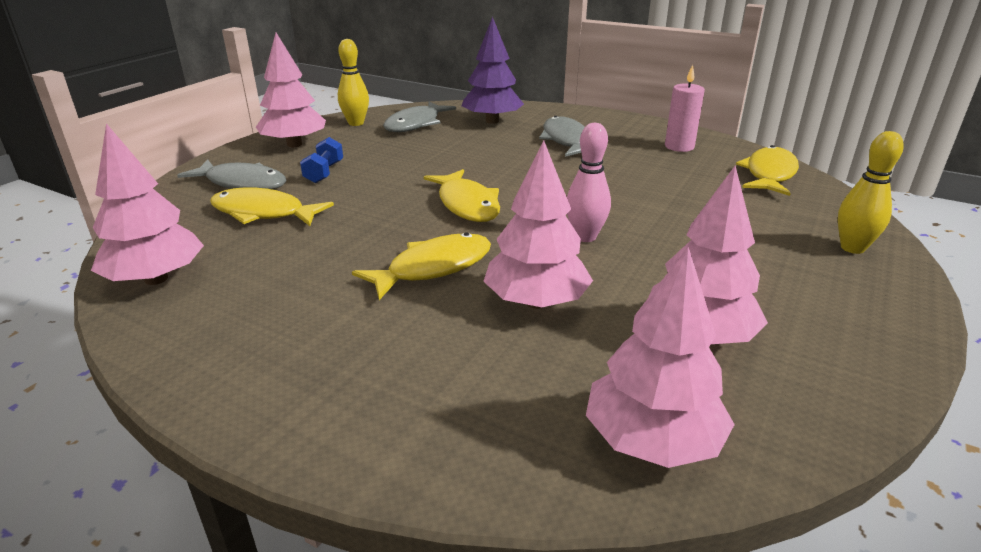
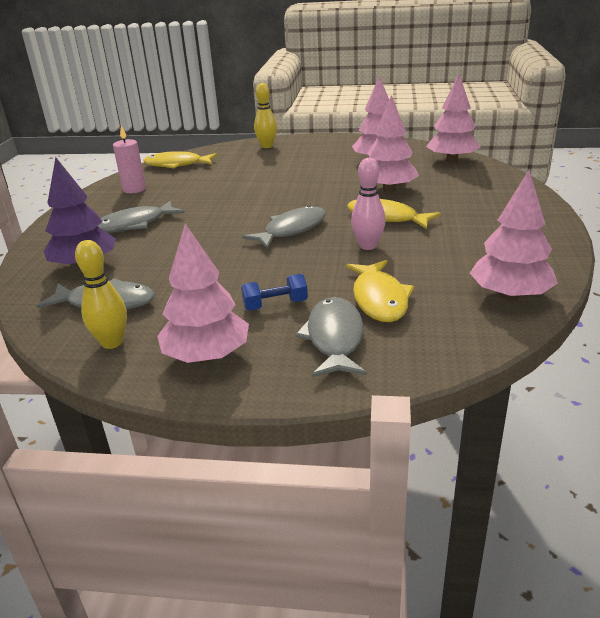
camera: 110 degrees left, 0 degrees up
yellow fish [424,169,500,222] -> grey fish [242,205,326,249]
pink bowling pin [567,123,611,242] -> pink bowling pin moved to [351,158,386,250]

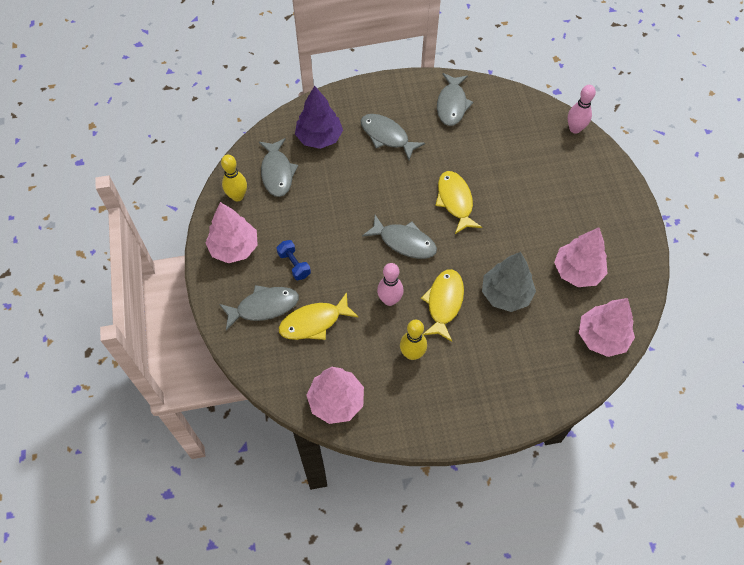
camera: 70 degrees right, 30 degrees up
pink candle [113,126,146,193] -> grey fish [437,73,473,126]
yellow fish [143,151,217,168] -> yellow fish moved to [435,171,482,234]
yellow bowling pin [254,83,277,148] -> yellow bowling pin moved to [400,320,427,360]
pink tree [367,95,420,192] -> grey tree [482,252,536,312]
none -> pink bowling pin [568,85,596,134]

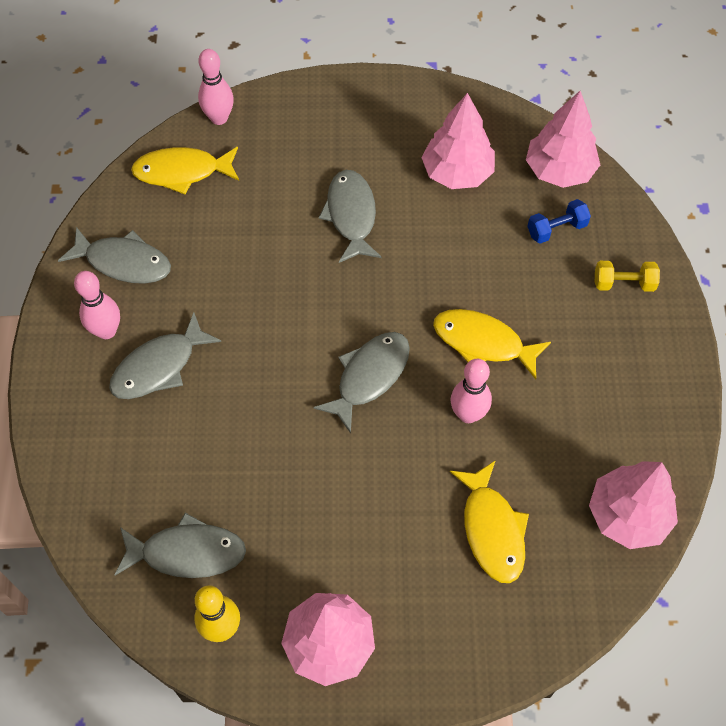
camera: 80 degrees left, 0 degrees up
grey fish [219,285,299,330] -> grey fish moved to [319,170,382,263]
blue dumbbell [276,240,311,280] -> blue dumbbell moved to [527,199,591,244]
purple tree [295,86,343,149] -> none
yellow bowling pin [400,320,427,360] -> none
yellow fish [435,171,482,234] -> yellow fish moved to [131,147,239,194]
grey tree [482,252,536,312] -> none
none -> pink bowling pin [74,271,120,339]
none -> yellow dumbbell [595,261,660,292]

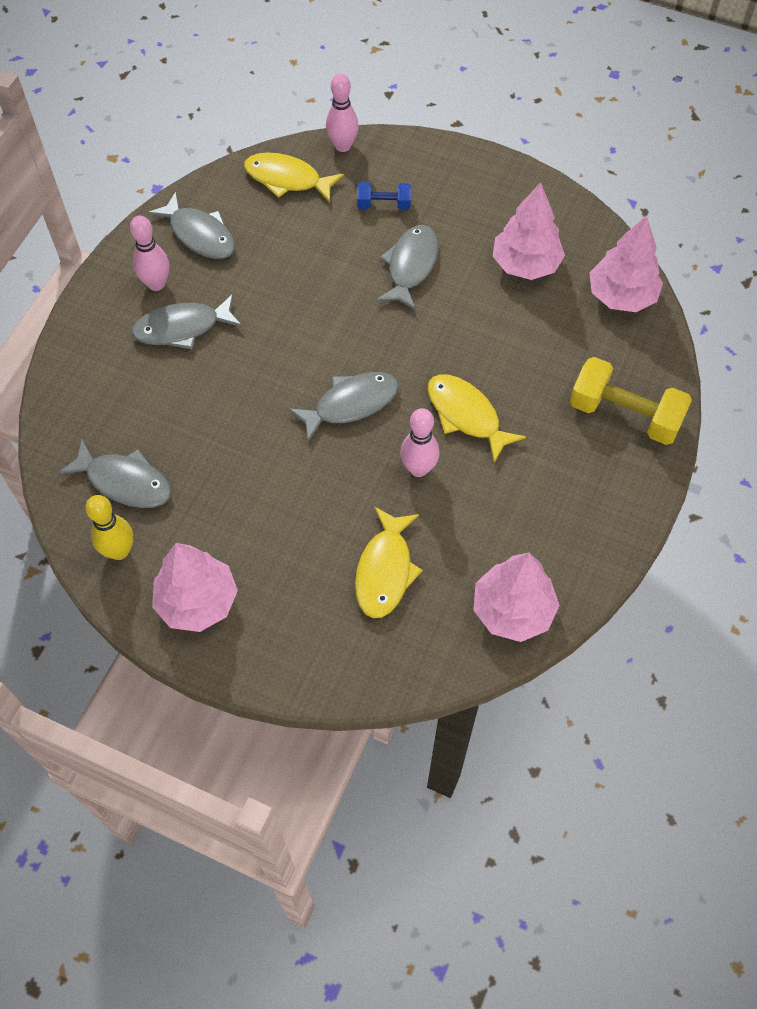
camera: 25 degrees right, 0 degrees up
blue dumbbell [527,199,591,244] -> blue dumbbell moved to [357,182,411,210]
yellow dumbbell [595,261,660,292] -> yellow dumbbell [570,357,692,445], size x1.83

